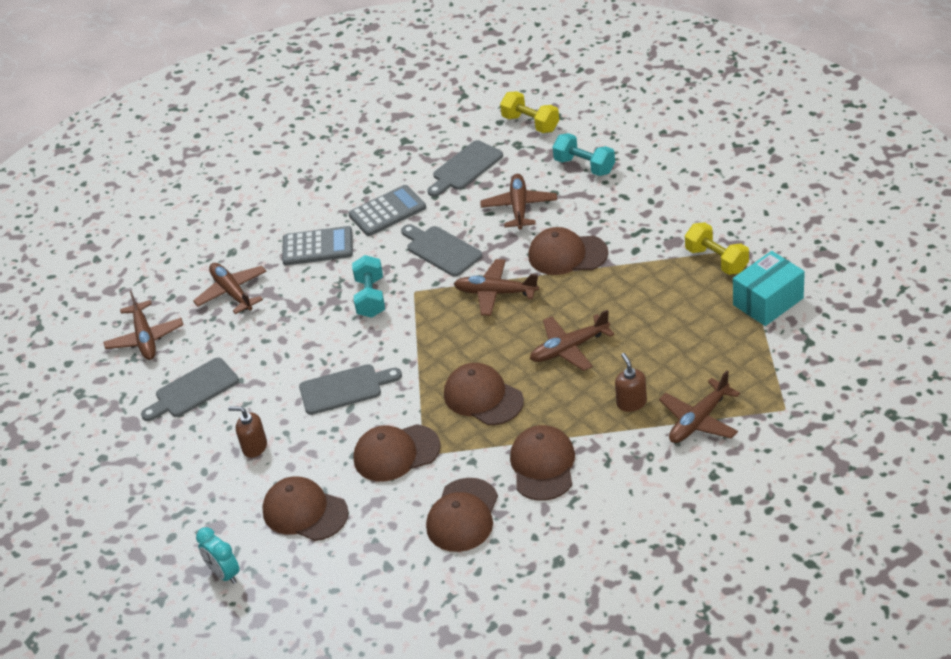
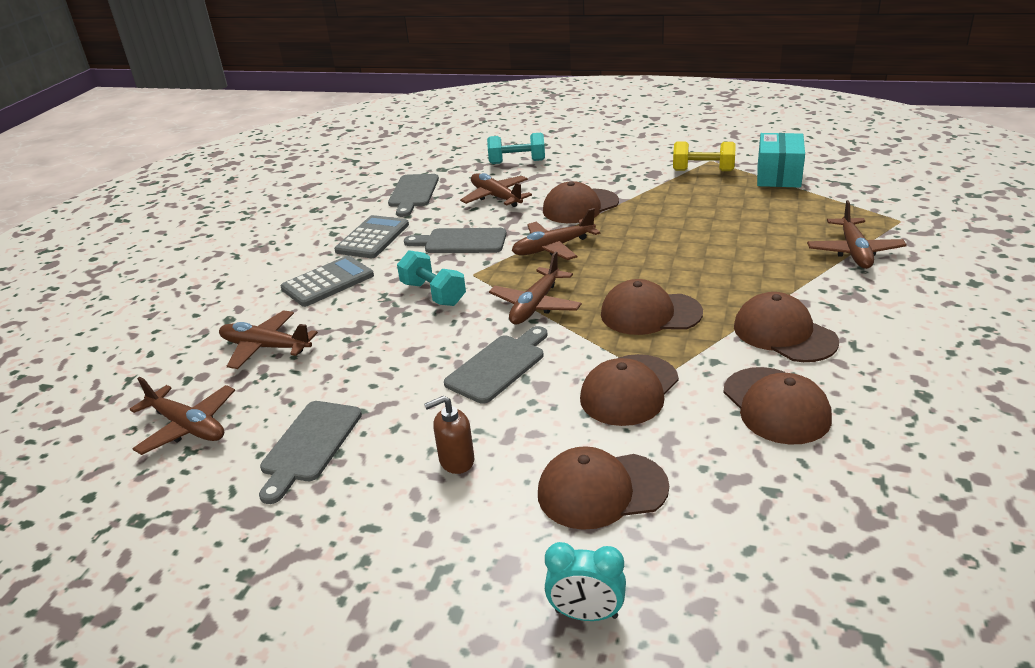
camera: 40 degrees left, 10 degrees down
yellow dumbbell [500,91,559,133] -> none
brown plane [530,310,615,371] -> brown plane moved to [489,251,582,325]
brown soap dispenser [615,353,647,412] -> none

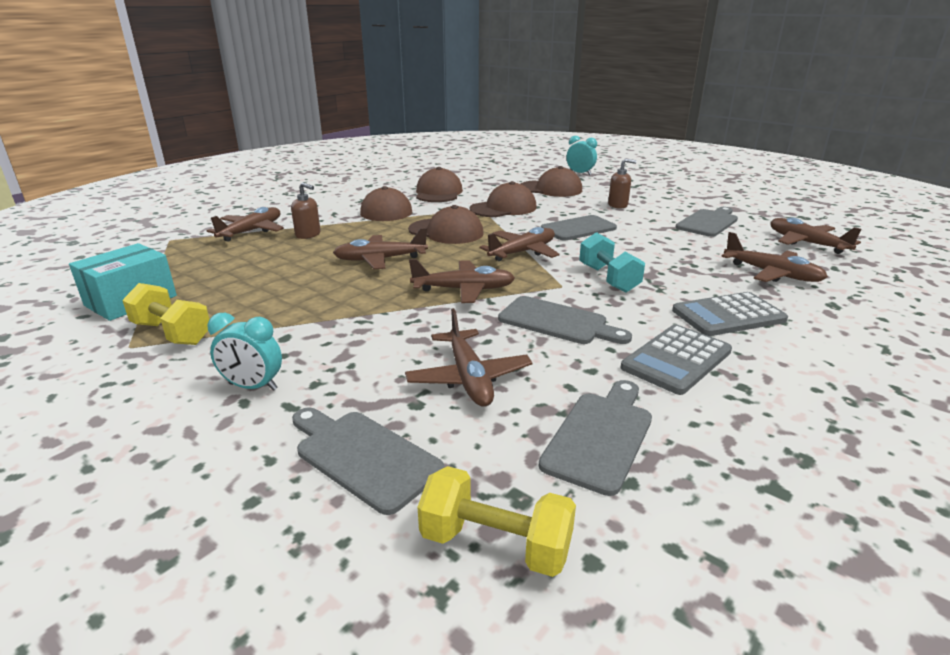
camera: 160 degrees left, 5 degrees down
turquoise dumbbell [487,133,545,164] -> grey cutting board [292,408,444,515]
brown cap [543,181,619,223] -> none
none -> turquoise clock [207,313,282,391]
none -> brown soap dispenser [291,182,321,239]
none -> brown plane [333,228,428,269]
none -> yellow dumbbell [418,466,576,577]

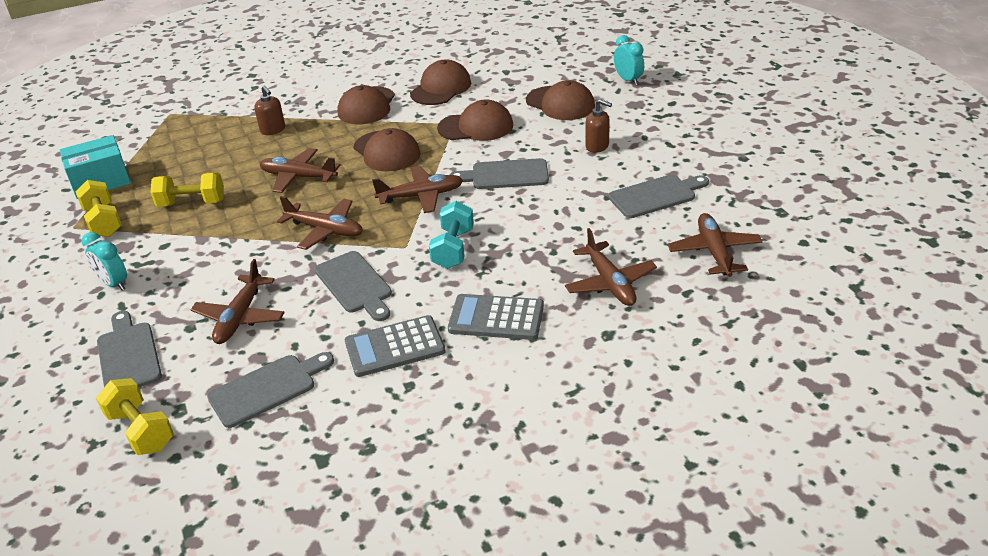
camera: 30 degrees right, 10 degrees up
brown plane [207,207,284,242] -> none
none -> yellow dumbbell [151,172,224,207]

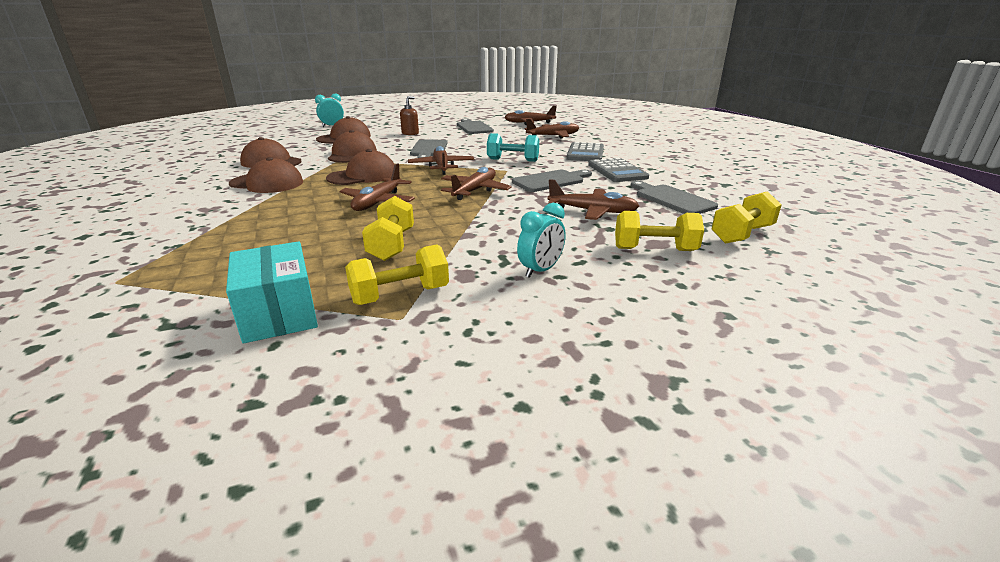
camera: 90 degrees left, 10 degrees down
grey cutting board [97,311,162,387] -> yellow dumbbell [615,211,704,251]
brown soap dispenser [254,86,285,135] -> none

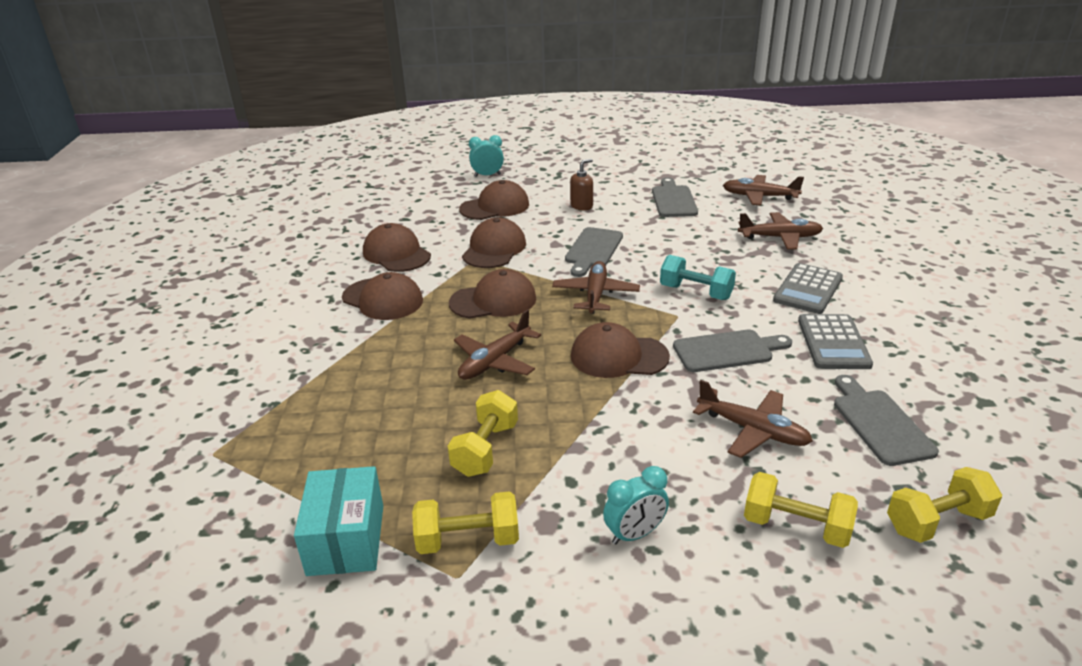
camera: 20 degrees right, 5 degrees up
brown plane [441,167,512,200] -> brown cap [571,322,670,378]

